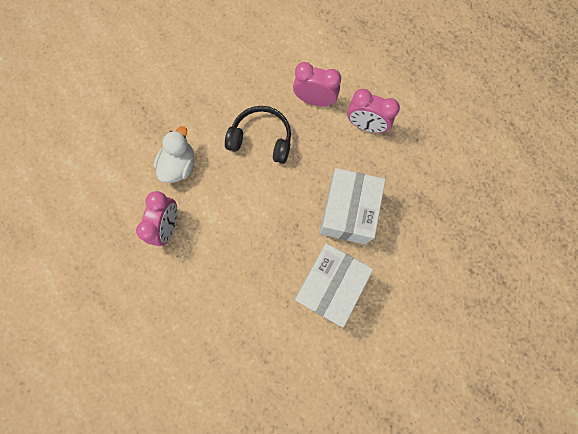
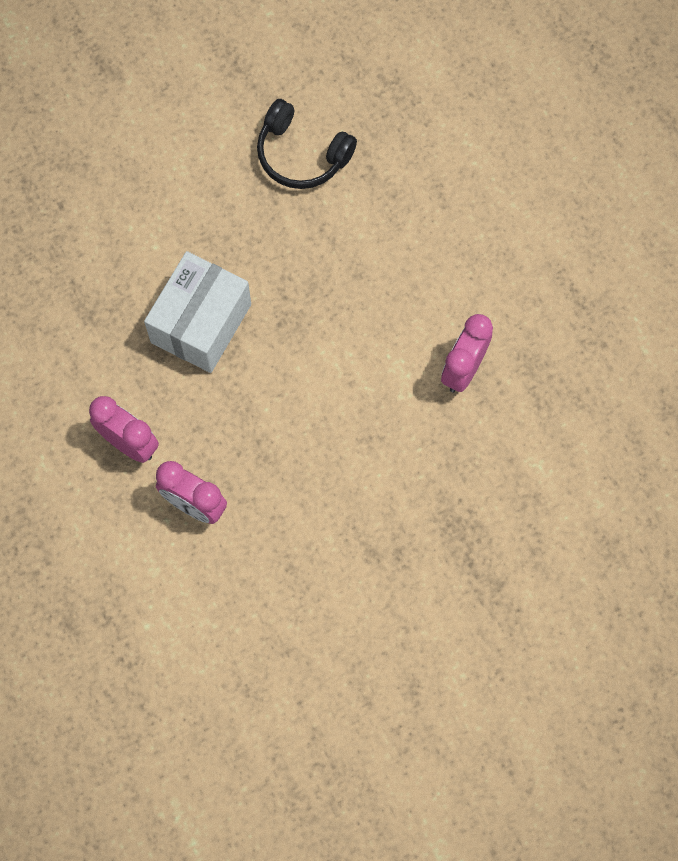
camera: 165 degrees left, 5 degrees down
white duck [154,126,194,183] -> none
black headphones [225,106,291,164] -> black headphones moved to [257,99,357,189]
white box [295,243,373,327] -> none

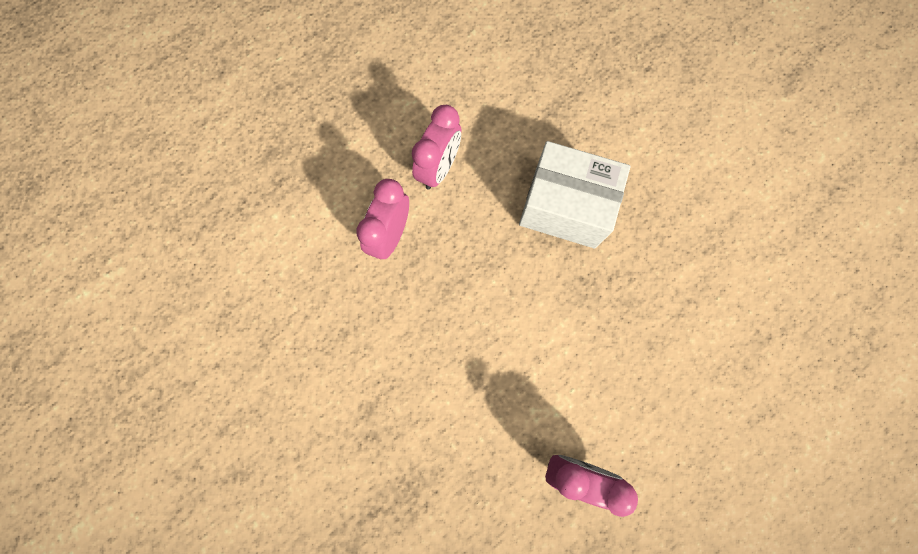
camera: 80 degrees right, 5 degrees up
black headphones [257,99,357,189] -> none

